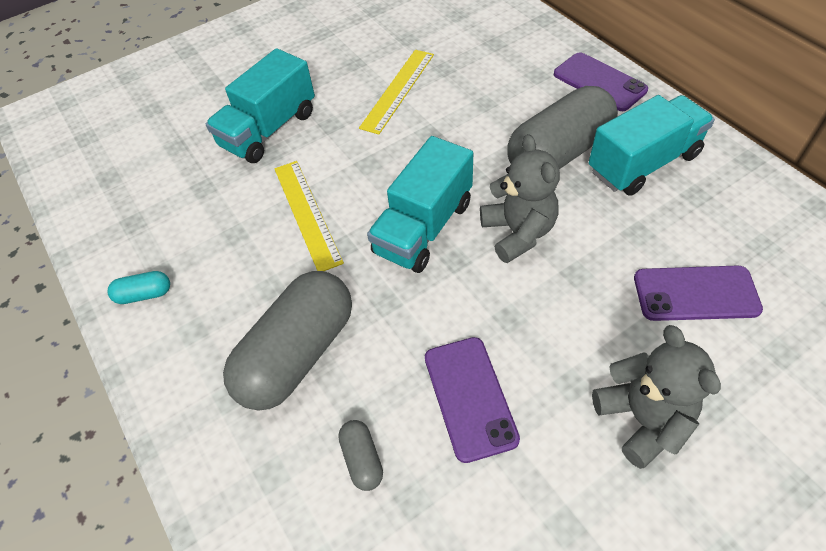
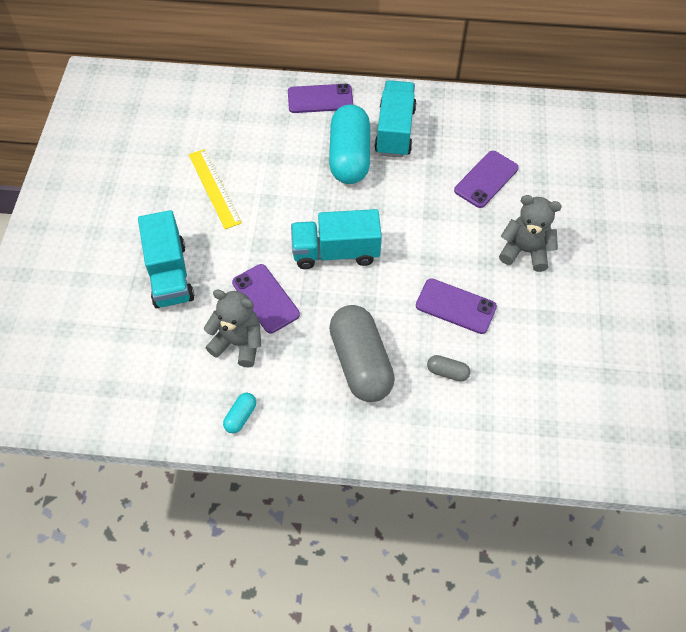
camera: 55 degrees left, 5 degrees up
yellow ruler [274,161,344,271] -> purple phone [232,264,300,333]
turquoise truck [367,136,473,273] -> turquoise truck turned 105 degrees clockwise [291,209,382,269]
grey teddy bear [480,134,560,263] -> grey teddy bear moved to [204,289,261,367]
grey capsule [507,86,618,169] -> turquoise capsule [329,105,370,184]

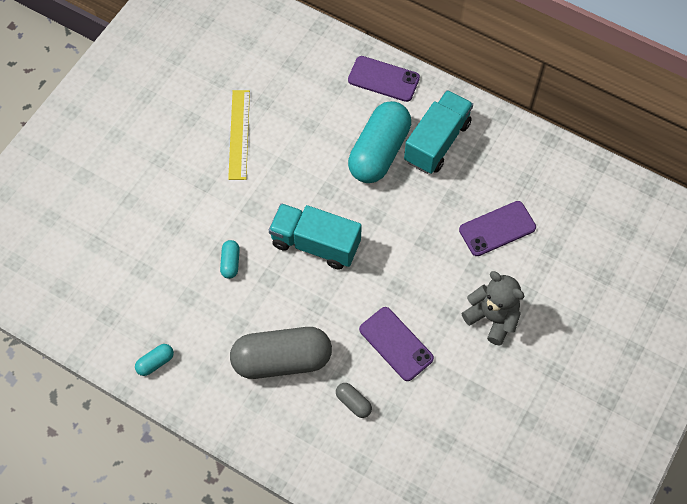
camera: 25 degrees right, 5 degrees up
turquoise truck [138,210,194,308] -> none
grey teddy bear [204,289,261,367] -> none
purple phone [232,264,300,333] -> turquoise capsule [220,240,240,279]
grey capsule [329,305,395,402] -> grey capsule turned 75 degrees clockwise [230,327,332,379]

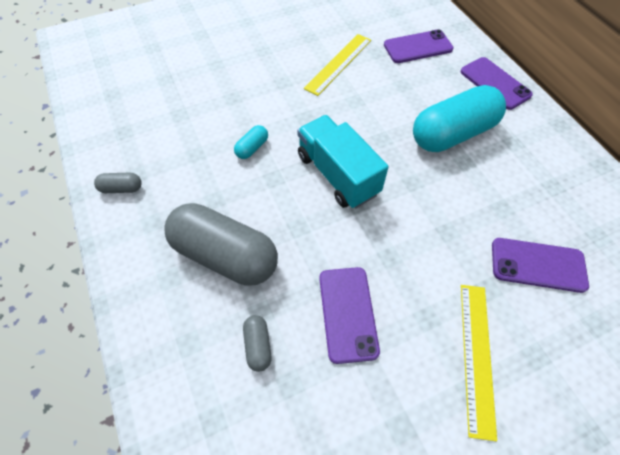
camera: 35 degrees right, 5 degrees down
turquoise capsule [135,344,174,376] -> grey capsule [94,173,142,193]
turquoise truck [404,90,473,174] -> none
grey teddy bear [462,271,524,346] -> yellow ruler [461,285,497,442]
none -> purple phone [384,29,454,63]

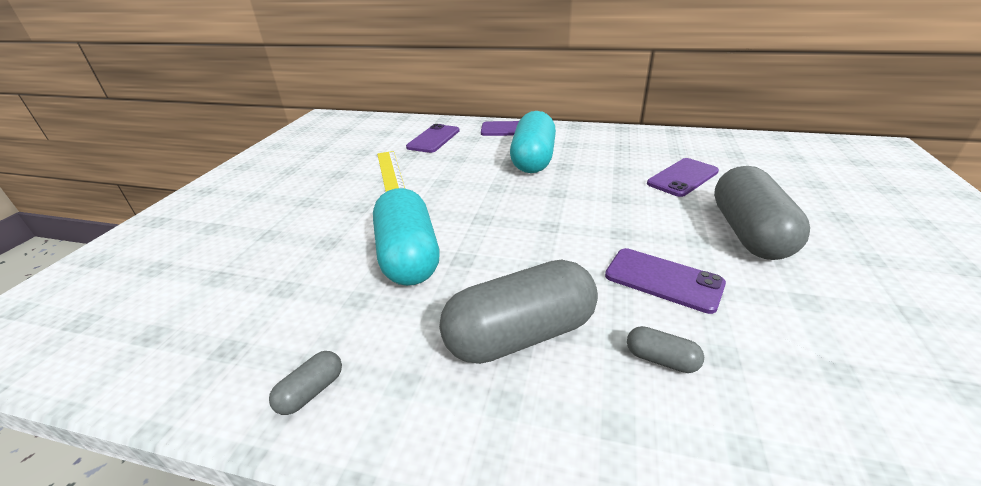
camera: 50 degrees left, 25 degrees down
turquoise capsule [234,125,268,159] -> turquoise capsule [373,188,440,286], size x2.39
turquoise truck [297,115,388,209] -> none
yellow ruler [461,285,497,442] -> grey capsule [714,166,810,260]

